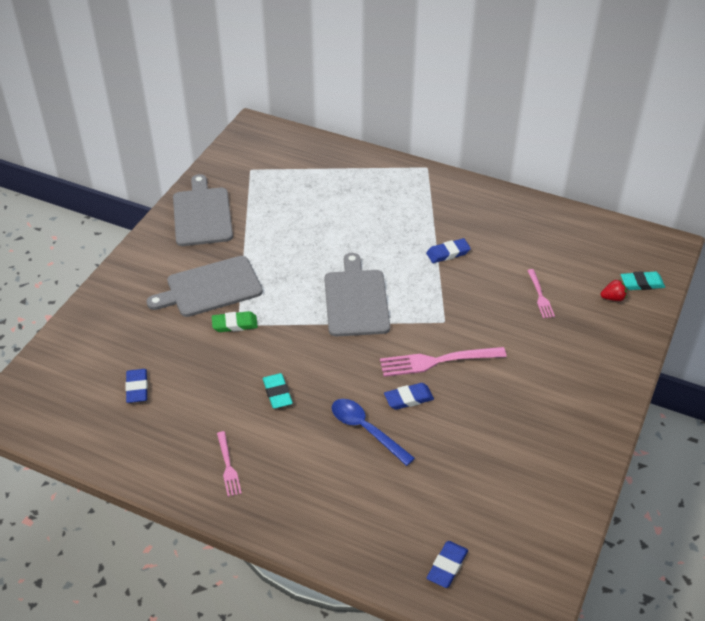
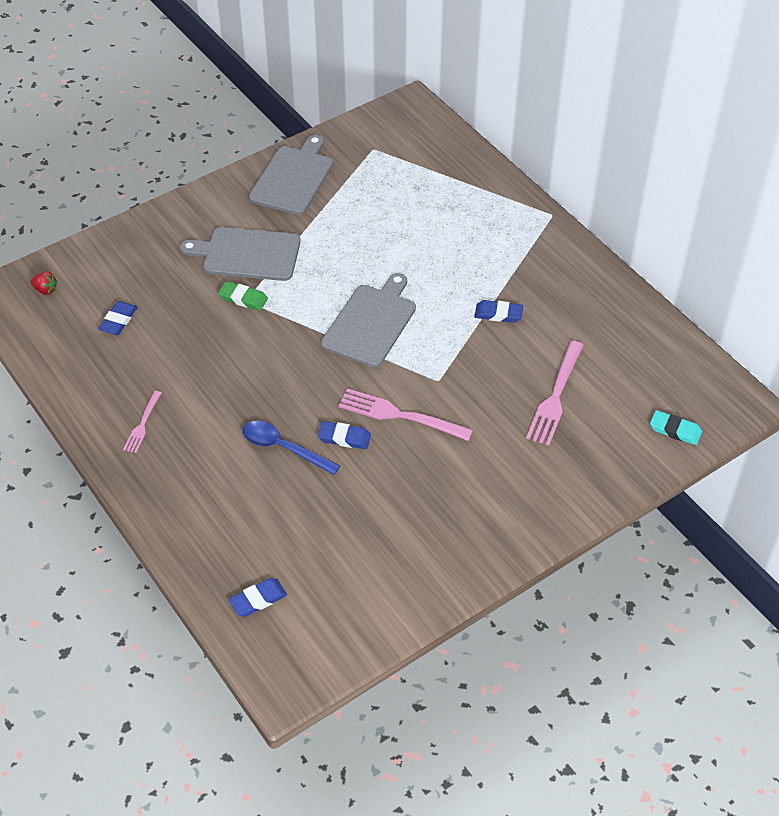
camera: 30 degrees right, 5 degrees up
turquoise eraser [263,373,293,409] -> none
blue spoon [332,399,415,466] -> blue spoon turned 45 degrees counterclockwise [243,421,340,475]
pink fork [527,269,555,318] -> pink fork [526,341,584,446], size x1.77
red strawberry [601,280,627,301] -> red strawberry moved to [30,271,57,295]

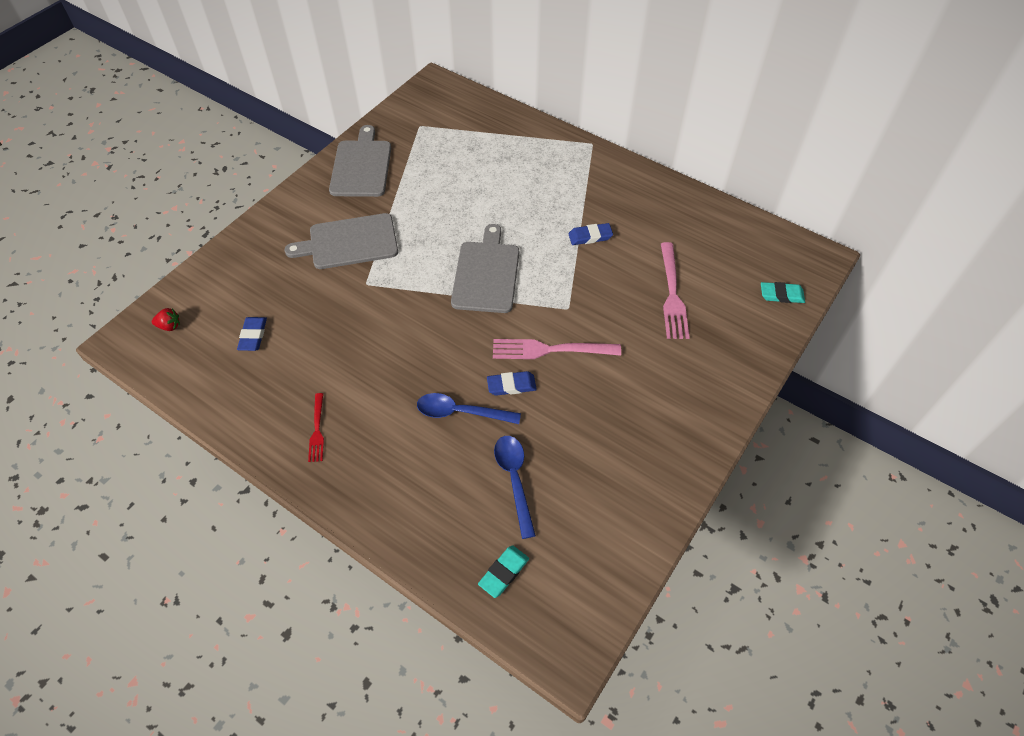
camera: 20 degrees left, 5 degrees up
pink fork [123,391,161,453] -> red fork [308,393,324,462]
green eraser [218,281,268,311] -> none
blue eraser [229,578,287,617] -> turquoise eraser [478,545,529,598]
none -> blue spoon [494,436,536,539]

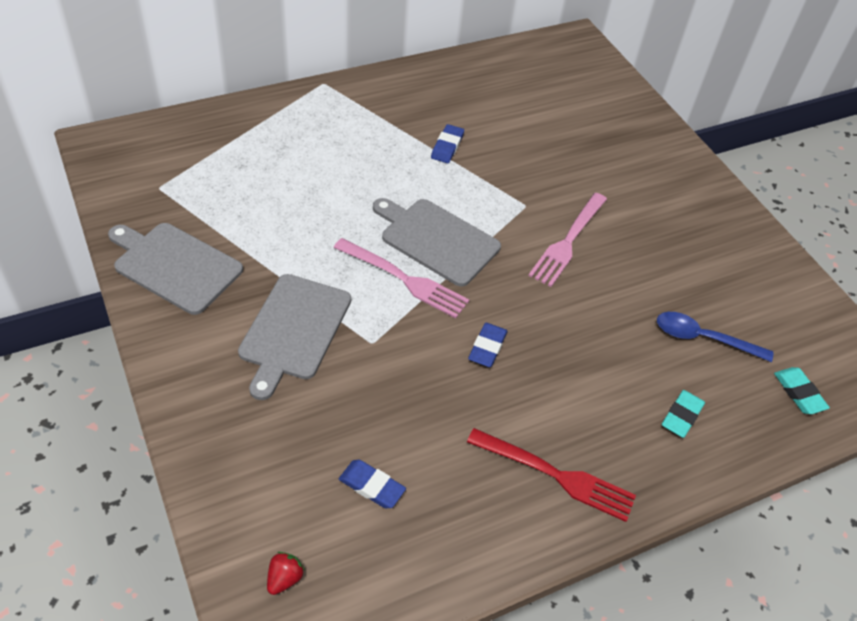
camera: 65 degrees left, 5 degrees down
red fork [308,393,324,462] -> red fork [467,428,636,522], size x1.77
blue spoon [417,393,521,424] -> none
blue eraser [487,371,537,396] -> blue eraser moved to [468,323,508,367]
pink fork [661,242,690,339] -> pink fork moved to [333,238,469,318]
turquoise eraser [761,282,805,303] -> turquoise eraser moved to [662,390,705,438]

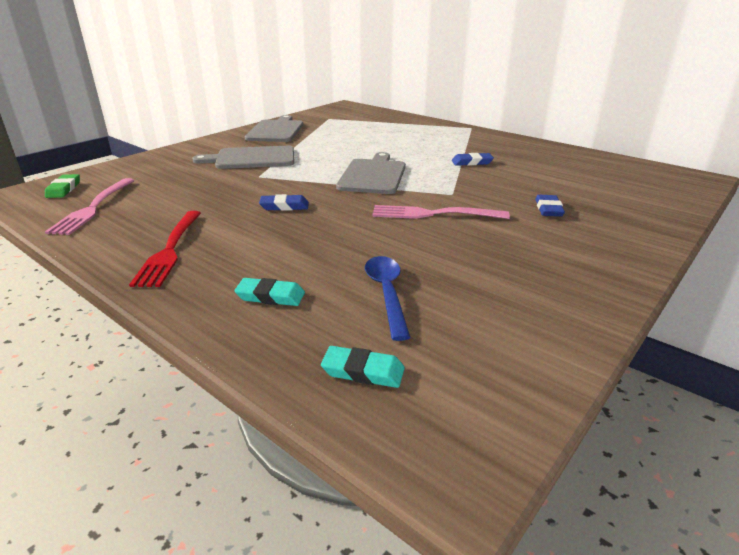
camera: 70 degrees right, 20 degrees down
red strawberry [267,552,305,595] -> green eraser [45,174,80,198]
pink fork [333,238,469,318] -> pink fork moved to [45,178,135,235]
blue eraser [339,460,406,508] -> blue eraser moved to [535,195,565,217]
turquoise eraser [774,367,830,414] -> turquoise eraser turned 60 degrees clockwise [321,346,405,388]

